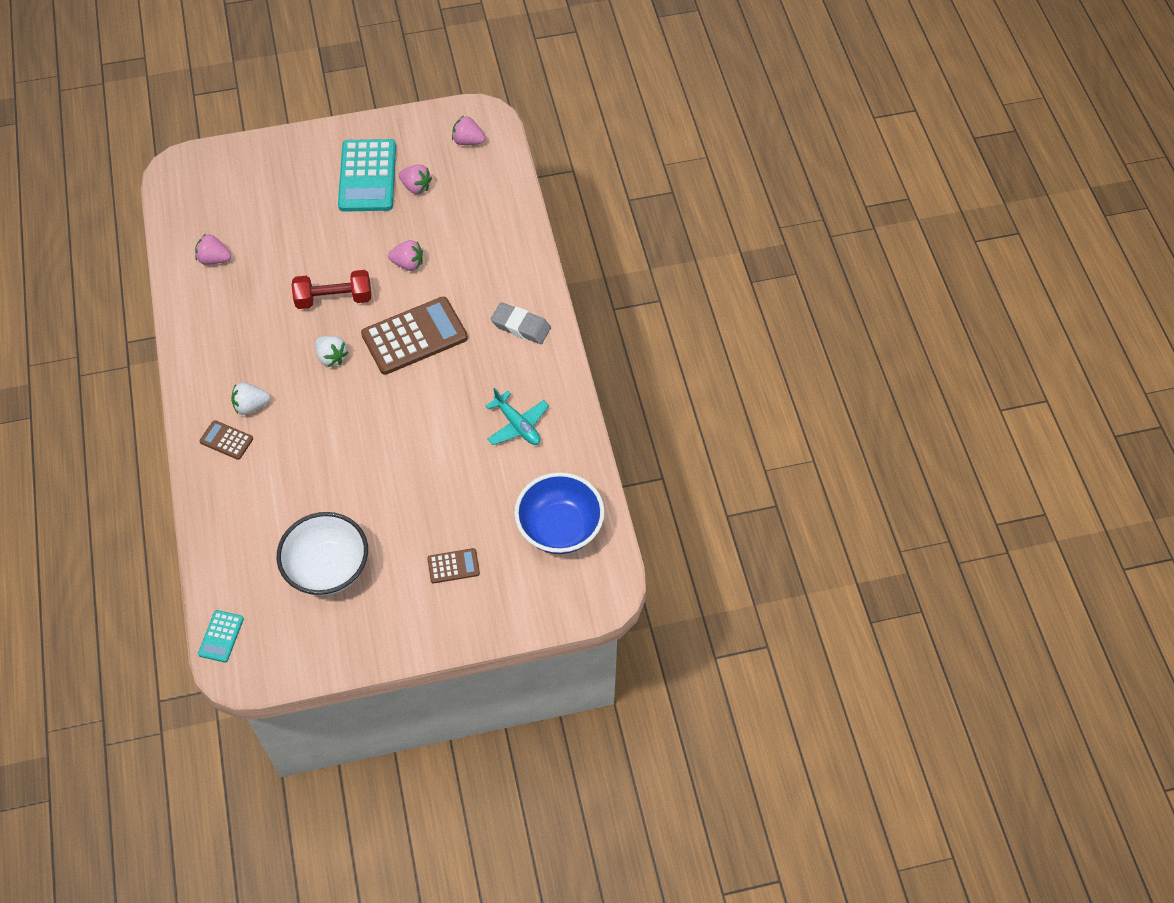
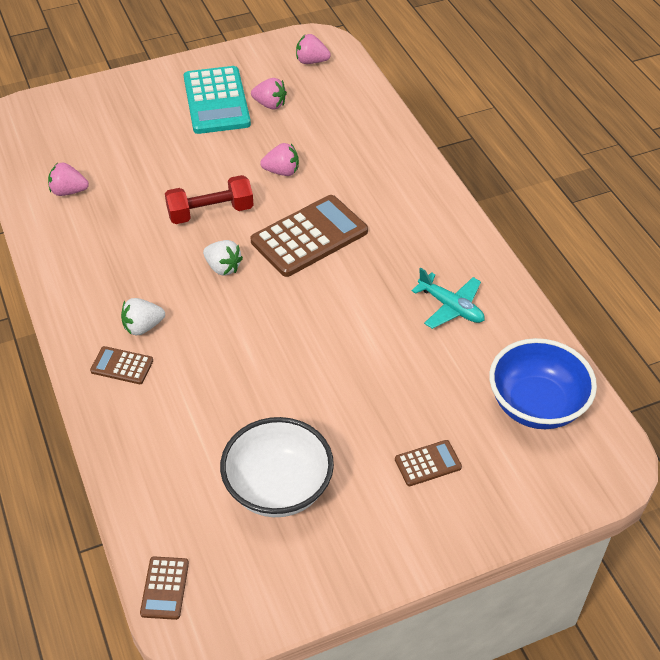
camera: 10 degrees left, 10 degrees down
turquoise calculator [198,610,244,663] -> brown calculator [140,556,189,620]
grey eraser [491,302,551,344] -> none

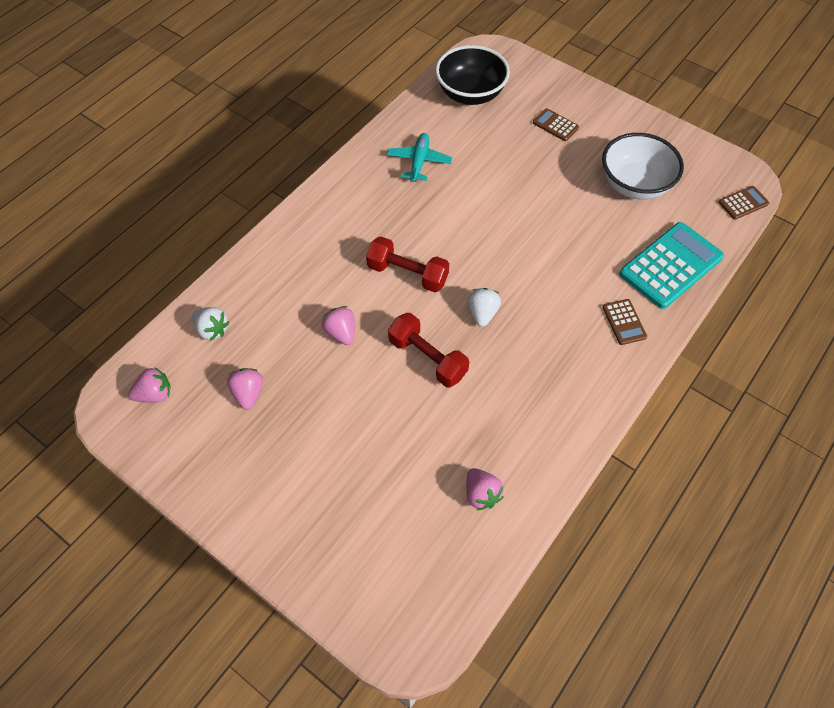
camera: 120 degrees left, 10 degrees up
white strawberry [121,298,165,335] -> white strawberry moved to [192,307,229,341]
turquoise calculator [184,66,251,134] -> turquoise calculator moved to [619,222,724,309]
brown calculator [251,195,368,277] -> red dumbbell [366,236,449,292]
pink strawberry [296,34,331,64] -> pink strawberry turned 90 degrees counterclockwise [128,367,171,403]
blue bowl [489,338,597,429] -> black bowl [435,45,510,105]

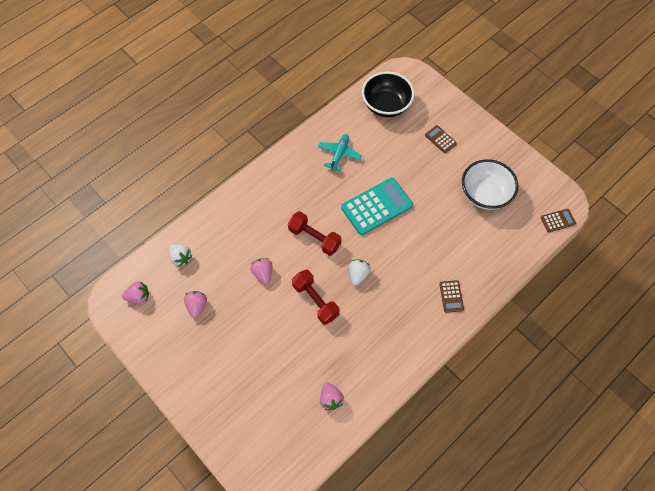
camera: 10 degrees right, 5 degrees up
turquoise calculator [619,222,724,309] -> turquoise calculator moved to [341,178,413,235]

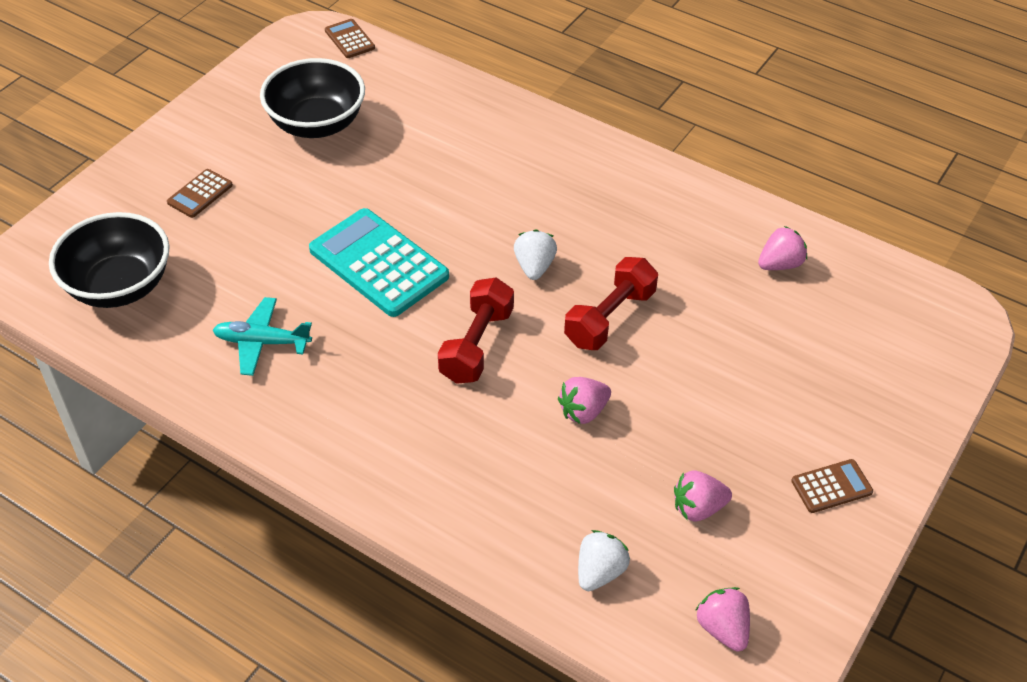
camera: 105 degrees left, 15 degrees down
white strawberry [349,259,371,285] -> white strawberry turned 90 degrees clockwise [514,230,557,280]
brown calculator [440,280,464,313] -> brown calculator moved to [791,459,873,513]
white bowl [462,159,518,210] -> black bowl [260,58,365,138]

